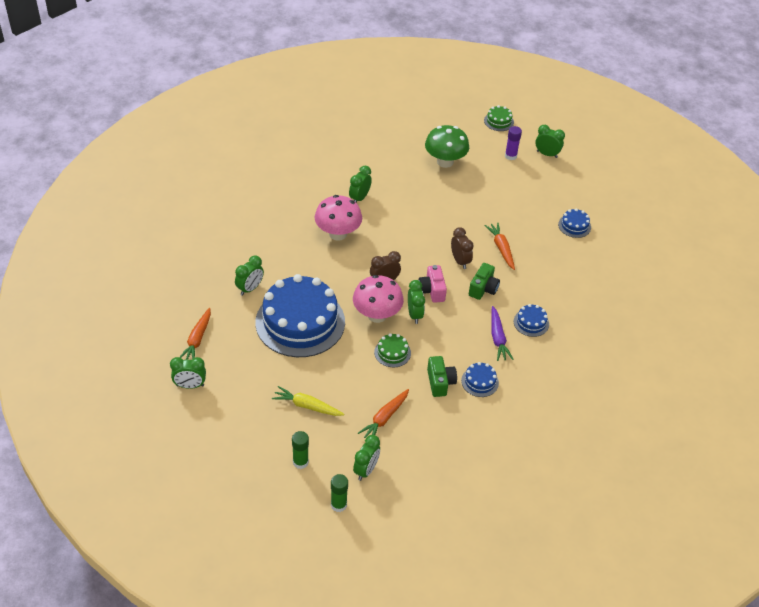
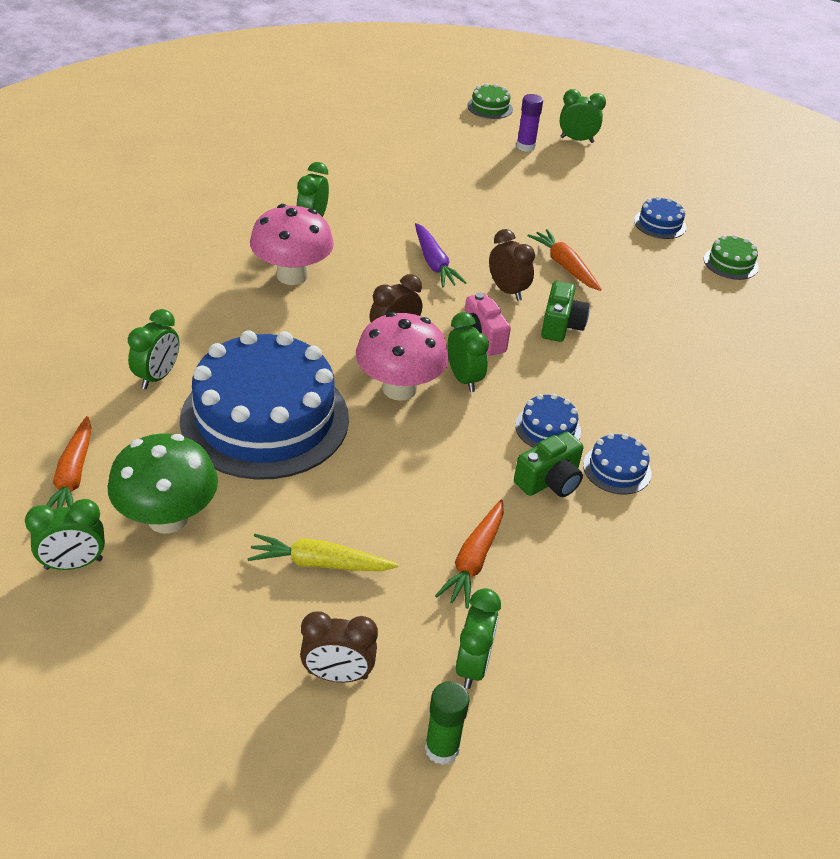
camera: 15 degrees left, 5 degrees down
green glue stick [292,431,309,469] -> brown clock [300,612,378,682]
green cake [374,333,411,367] -> green cake moved to [704,235,759,280]
green mushroom [425,125,469,168] -> green mushroom moved to [107,433,218,534]
green camera [427,356,457,397] -> green camera turned 75 degrees clockwise [514,432,584,497]
purple carrot [491,306,514,361] -> purple carrot moved to [415,223,467,288]
blue cake [513,304,549,337] -> blue cake moved to [515,394,581,448]

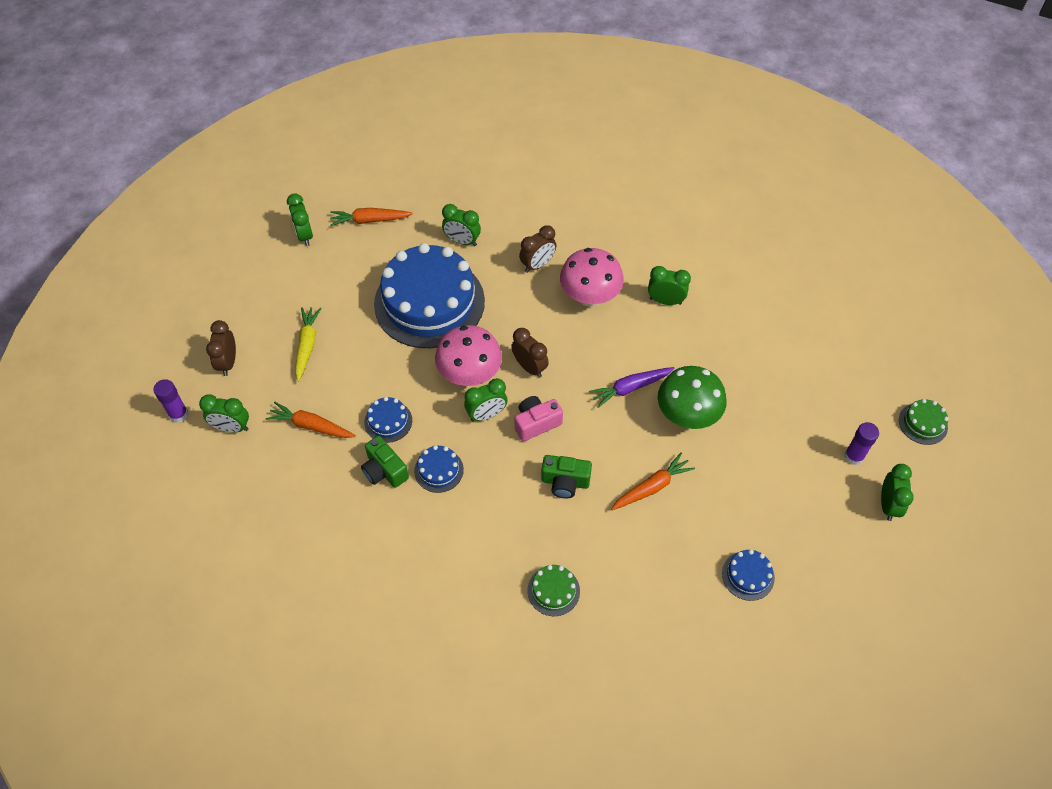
camera: 90 degrees right, 15 degrees up
green mushroom [107,433,218,534] -> green mushroom moved to [658,366,727,429]
green glue stick [425,681,469,765] -> purple glue stick [153,379,188,423]
brown clock [489,229,535,301] -> brown clock moved to [519,225,556,273]
blue cake [583,433,651,494] -> blue cake moved to [364,397,412,443]
green cake [704,235,759,280] -> green cake moved to [527,565,580,616]

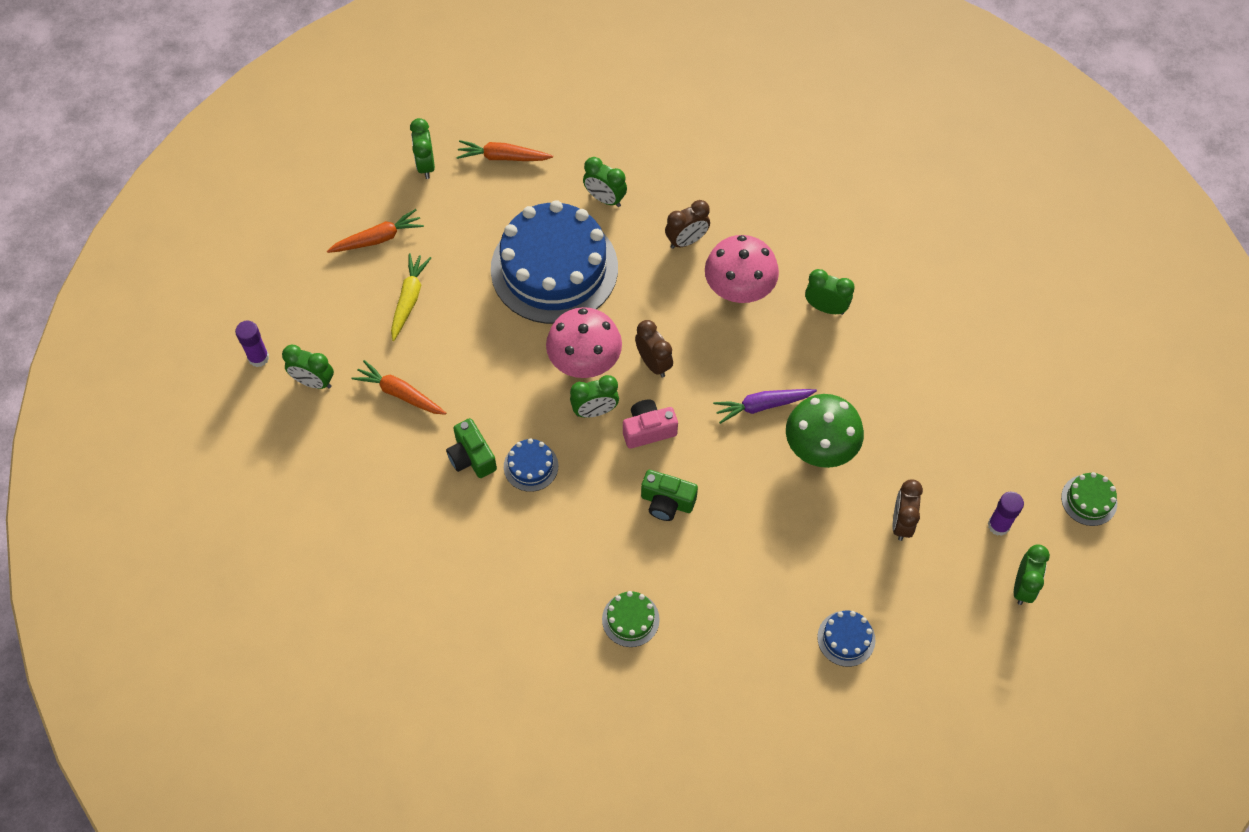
camera: 10 degrees right, 5 degrees up
brown clock [206,320,236,376] -> brown clock moved to [892,479,923,541]
blue cake [364,397,412,443] -> none
orange carrot [611,453,695,510] -> orange carrot moved to [327,209,424,253]

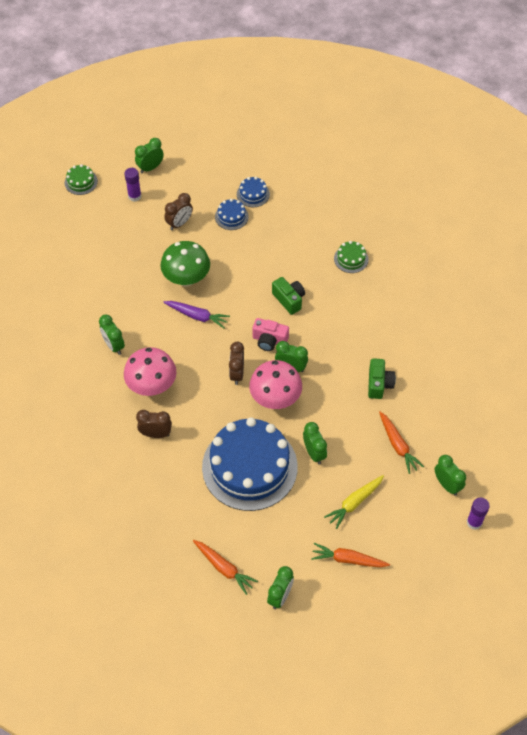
camera: 145 degrees left, 5 degrees down
blue cake [504,438,558,492] -> blue cake moved to [215,199,249,230]
green clock [583,157,627,207] -> green clock moved to [303,422,327,464]

